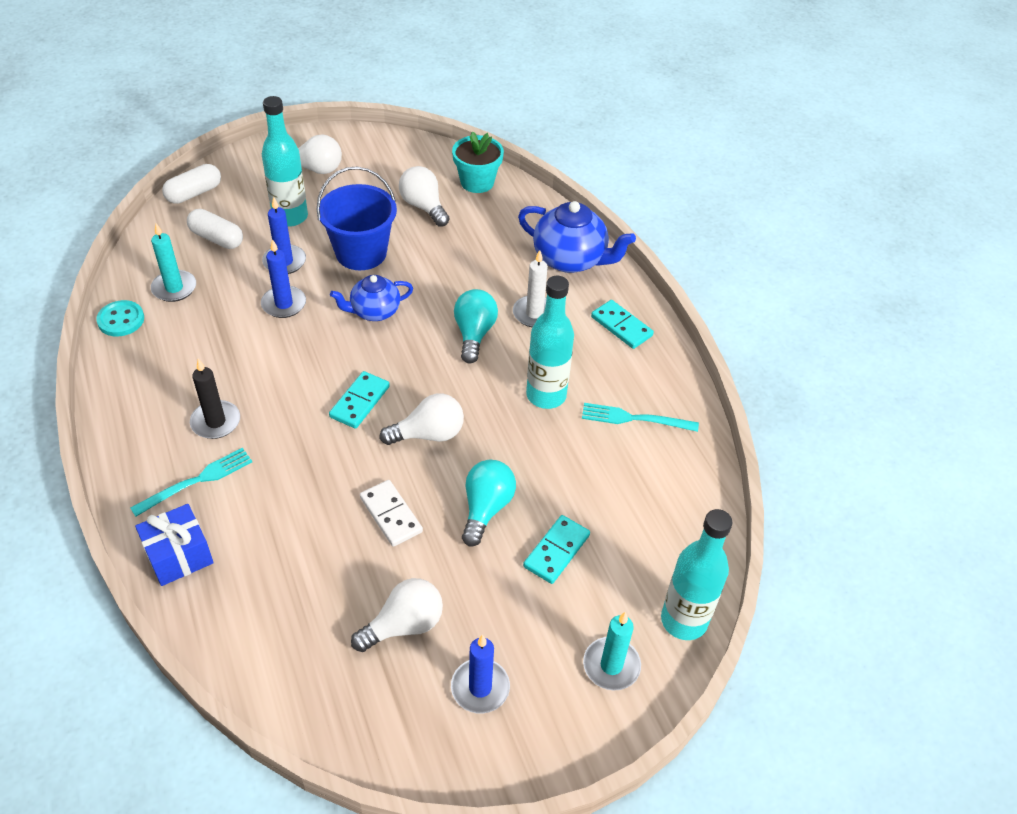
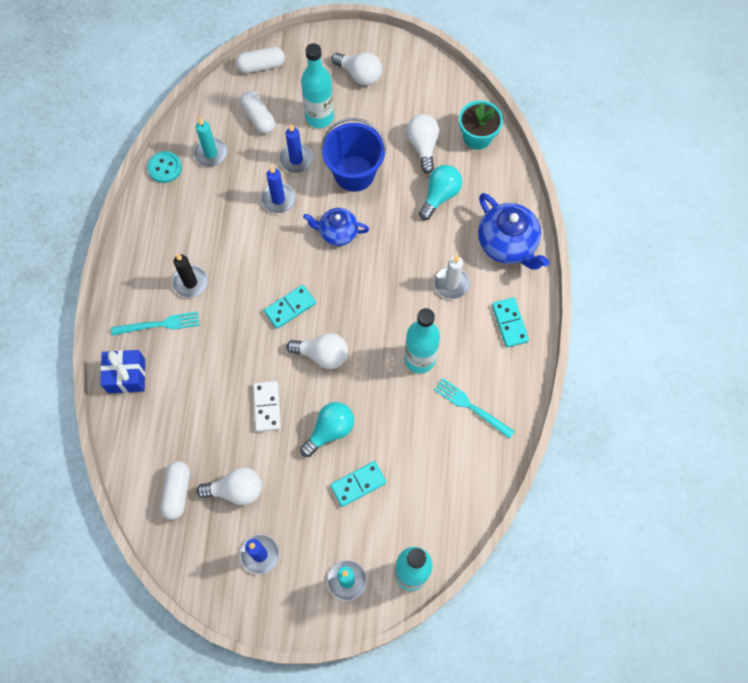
camera: 30 degrees right, 20 degrees up
turquoise light bulb [454,289,498,364] -> turquoise light bulb moved to [419,165,462,220]
none -> white capsule [160,461,190,520]

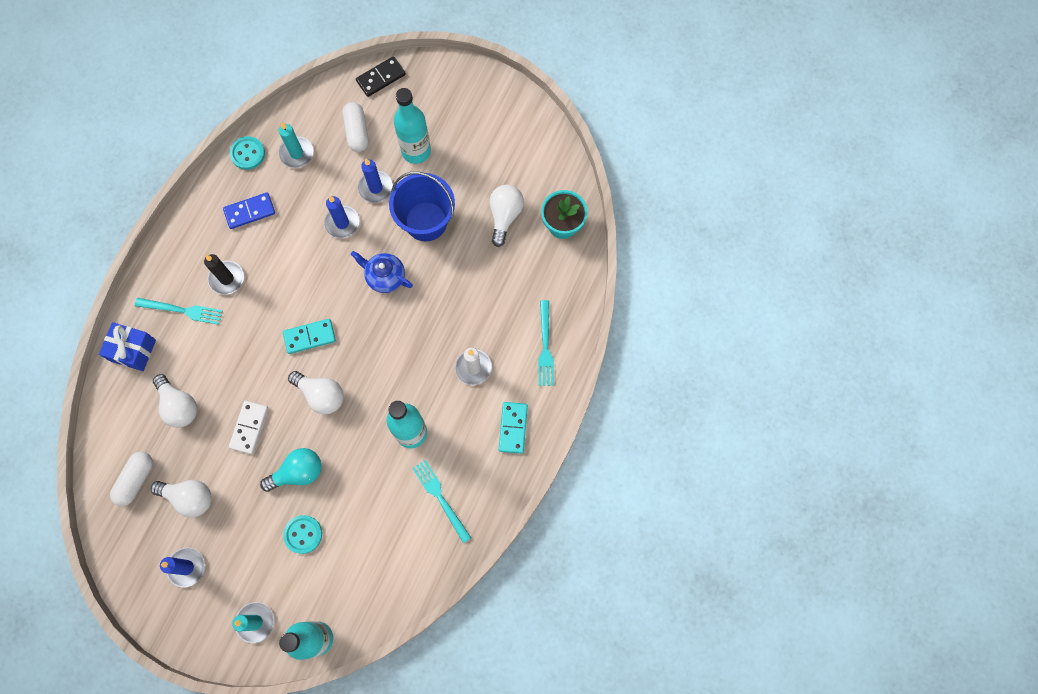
camera: 20 degrees right, 5 degrees up
white capsule [236,47,285,73] -> black domino [356,56,406,97]
turquoise domino [330,461,386,507] -> turquoise button [283,515,322,554]
white light bulb [331,52,382,85] -> white light bulb moved to [153,374,197,428]
turquoise light bulb [419,165,462,220] -> none
blue teapot [478,193,549,270] -> turquoise fork [538,300,554,386]
none -> blue domino [223,193,275,229]

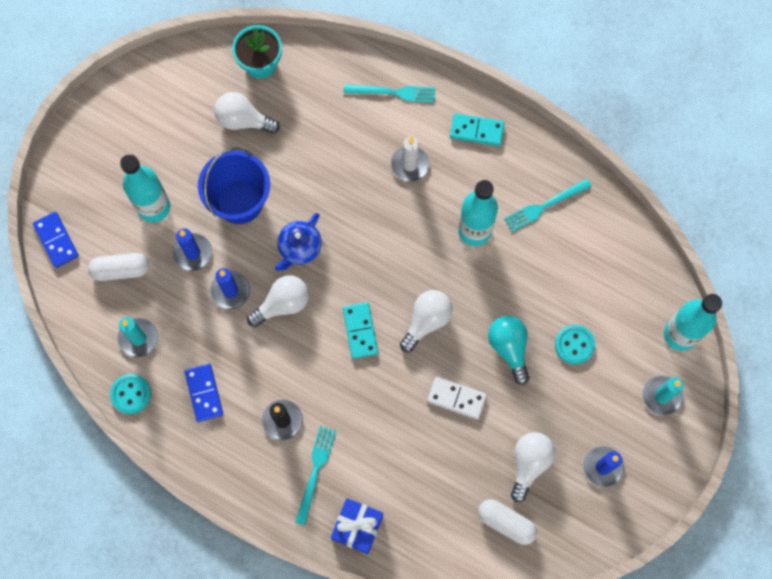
camera: 85 degrees left, 0 degrees up
white light bulb [153,374,197,428] -> white light bulb moved to [247,275,309,327]
black domino [356,56,406,97] -> blue domino [33,212,79,268]

